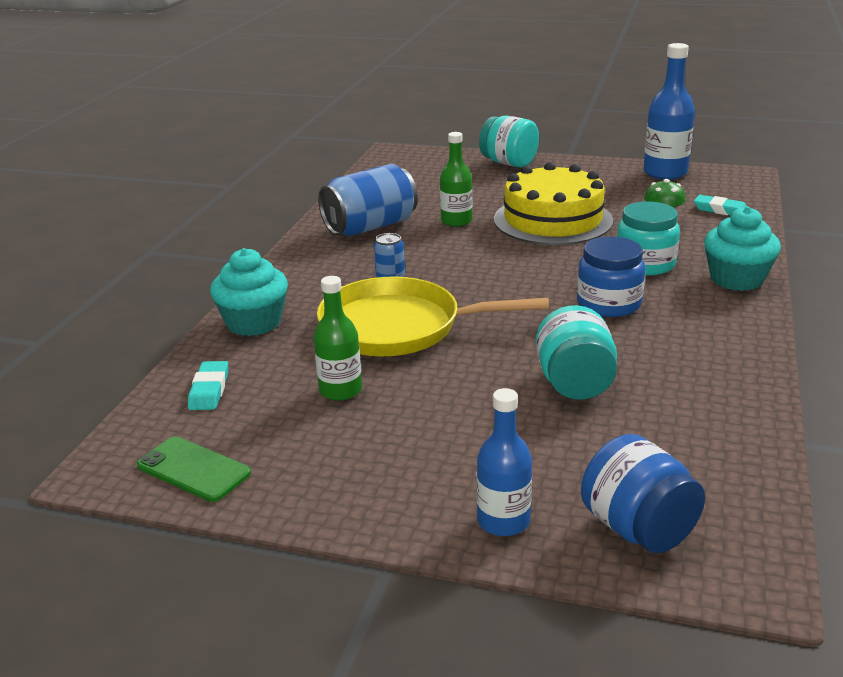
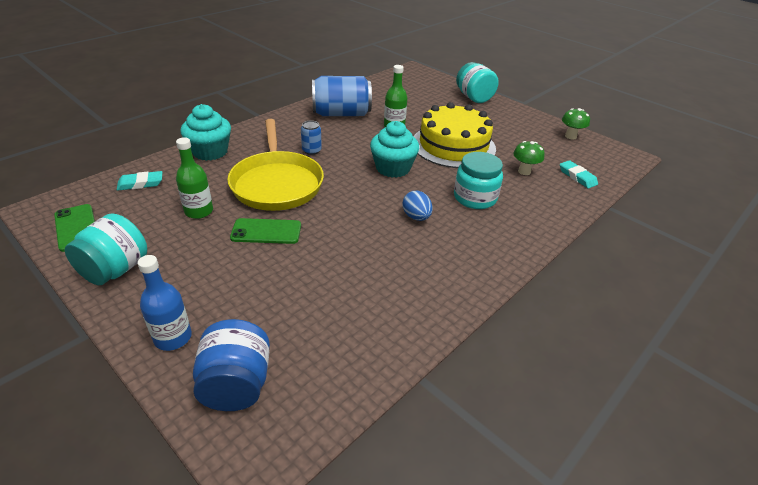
camera: 25 degrees right, 10 degrees up
turquoise eraser [188,361,228,410] -> turquoise eraser turned 45 degrees clockwise [117,171,162,191]
yellow pan [317,276,549,356] -> yellow pan turned 135 degrees counterclockwise [227,119,324,211]
turquoise jar [535,305,617,400] -> turquoise jar moved to [65,213,147,285]
blue jar [577,236,645,317] -> blue egg [402,191,433,221]
blue bottle [643,43,695,180] -> green mushroom [562,108,590,140]
turquoise cupcake [704,207,781,291] -> turquoise cupcake moved to [370,121,419,178]
none -> green phone [230,218,301,244]

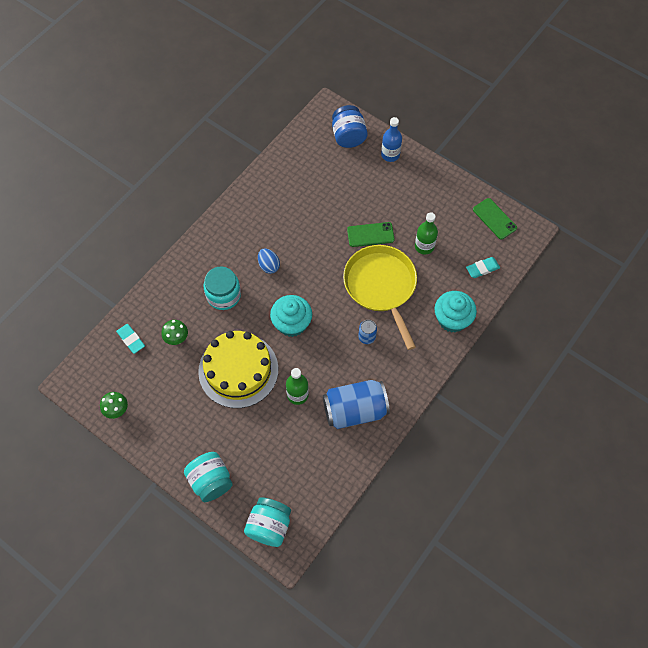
camera: 175 degrees right, 25 degrees up
turquoise jar [65,213,147,285] -> turquoise jar moved to [244,497,291,547]

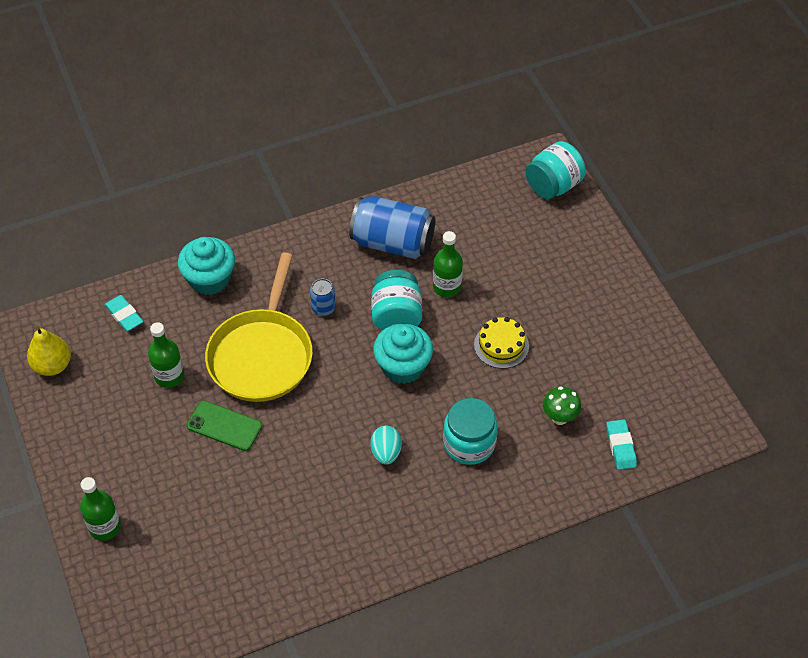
camera: 150 degrees left, 10 degrees down
green mushroom [100,392,128,419] -> none
turquoise jar [184,452,233,502] -> turquoise jar moved to [371,270,422,330]
yellow cake [198,331,278,408] -> yellow cake [474,317,529,369], size x0.50
blue egg [258,248,280,274] -> turquoise egg [371,426,402,465]
blue jar [332,105,368,148] -> none
blue bottle [381,117,402,162] -> green bottle [80,477,121,541]
turquoise eraser [466,257,500,278] -> turquoise eraser turned 45 degrees clockwise [104,295,143,331]
green phone [473,198,517,239] -> yellow pear [27,326,71,376]

